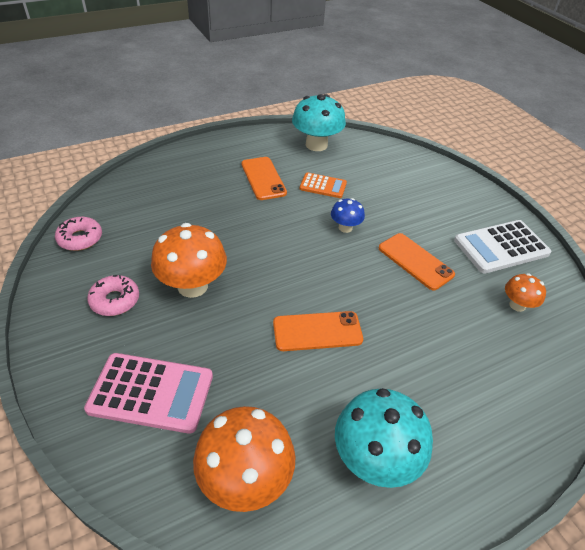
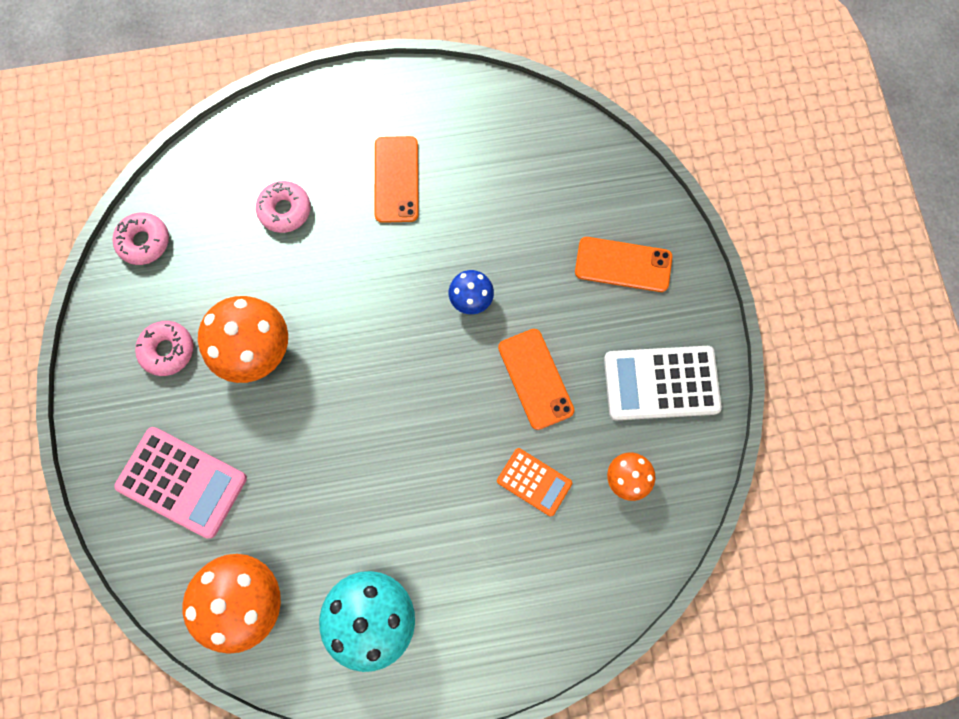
camera: 20 degrees right, 30 degrees up
orange phone [273,311,363,351] -> orange phone moved to [575,237,672,292]
turquoise mushroom [292,94,346,151] -> none
orange calculator [300,172,347,198] -> orange calculator moved to [497,448,572,517]
none -> pink donut [256,181,310,233]

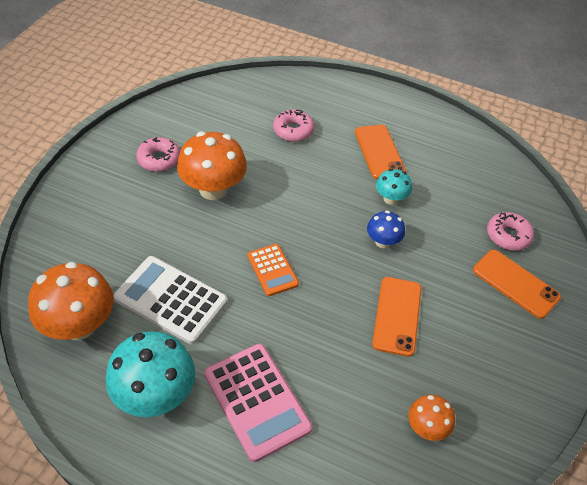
camera: 30 degrees right, 25 degrees down
pink donut [112,213,169,265] -> pink donut moved to [487,212,534,251]
pink calculator [114,427,247,539] -> pink calculator moved to [204,344,312,462]
orange phone [374,136,419,223] -> orange phone turned 45 degrees counterclockwise [355,125,406,179]
orange calculator [497,448,572,517] -> orange calculator moved to [247,244,299,296]
white calculator [604,346,722,420] -> white calculator moved to [114,256,228,344]
none -> turquoise mushroom [376,169,412,205]

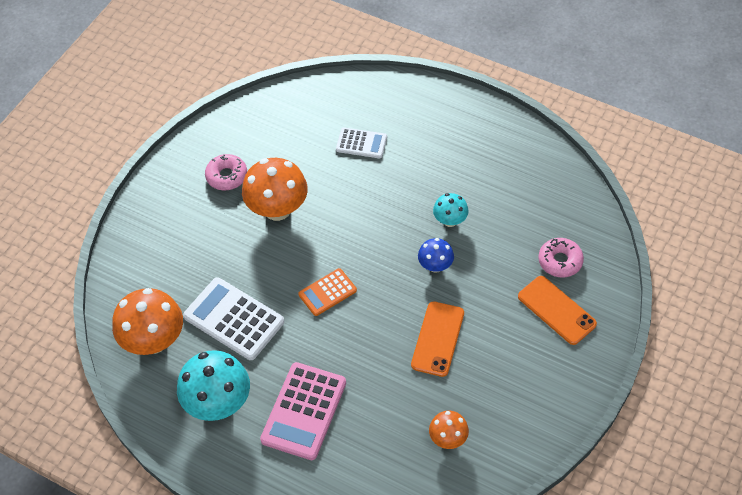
camera: 10 degrees right, 5 degrees up
pink calculator [204,344,312,462] -> pink calculator turned 45 degrees clockwise [260,362,346,460]
orange calculator [247,244,299,296] -> orange calculator turned 75 degrees clockwise [298,268,357,316]
pink donut [273,110,314,142] -> white calculator [336,127,387,158]
orange phone [355,125,406,179] -> none

